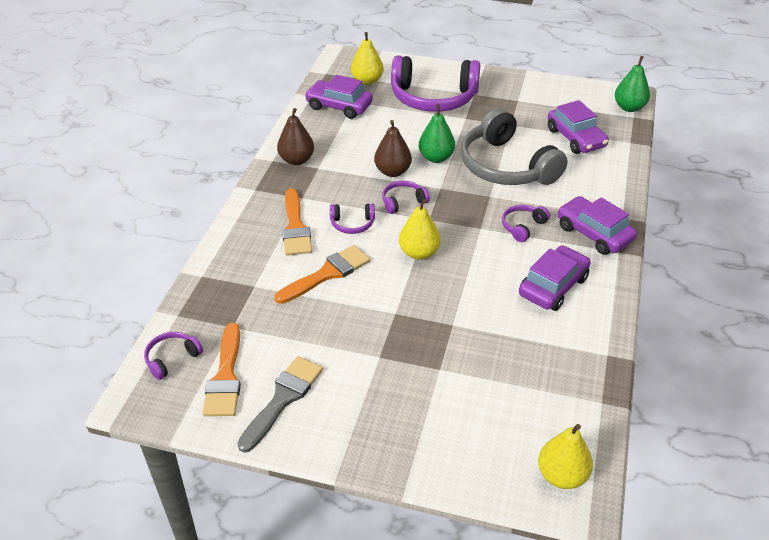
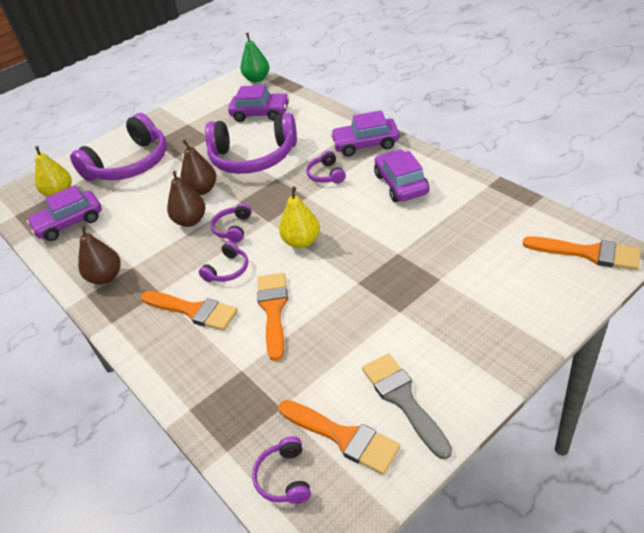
camera: 50 degrees left, 0 degrees up
green pear [419,104,455,163] -> brown pear [180,139,216,195]
grey headphones [461,108,568,185] -> purple headphones [205,113,297,174]
yellow pear [538,424,593,489] -> orange brush [523,236,641,270]

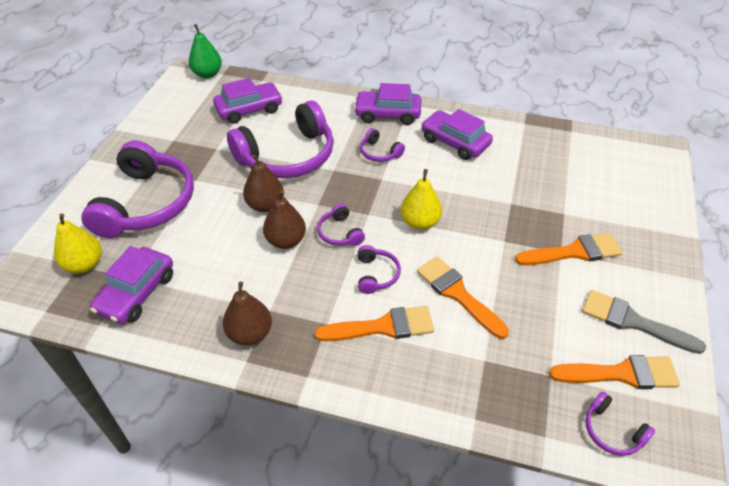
camera: 40 degrees left, 5 degrees up
purple car [330,110,399,157] -> purple car turned 45 degrees clockwise [354,83,421,125]
orange brush [523,236,641,270] -> orange brush moved to [515,233,622,265]

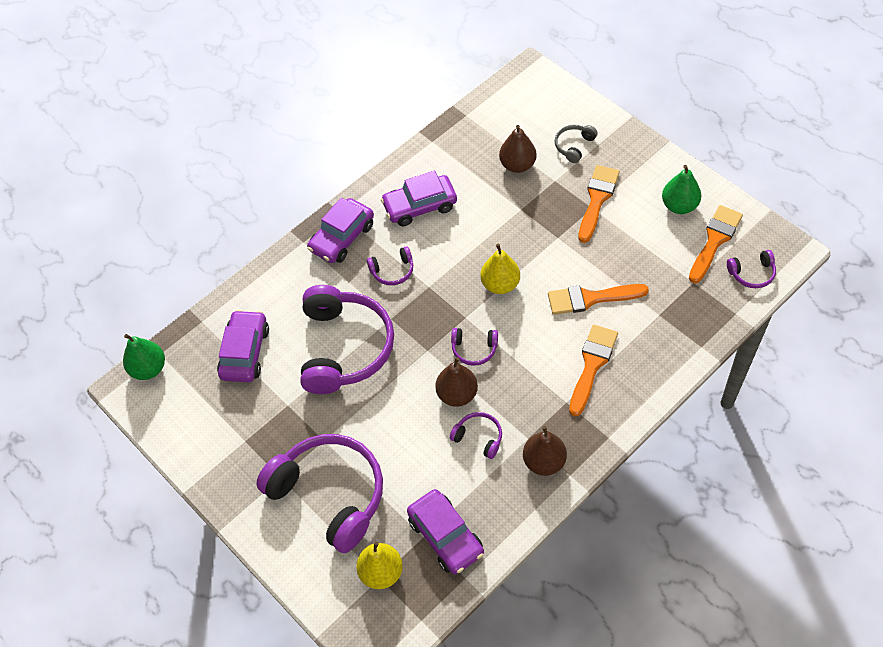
camera: 55 degrees left, 10 degrees up
brown pear [243,154,284,212] -> brown pear moved to [499,125,537,173]
purple headphones [358,245,401,294] -> purple headphones moved to [450,412,502,459]
grey brush [582,290,706,354] -> green pear [662,165,701,214]
none -> grey headphones [555,125,598,163]

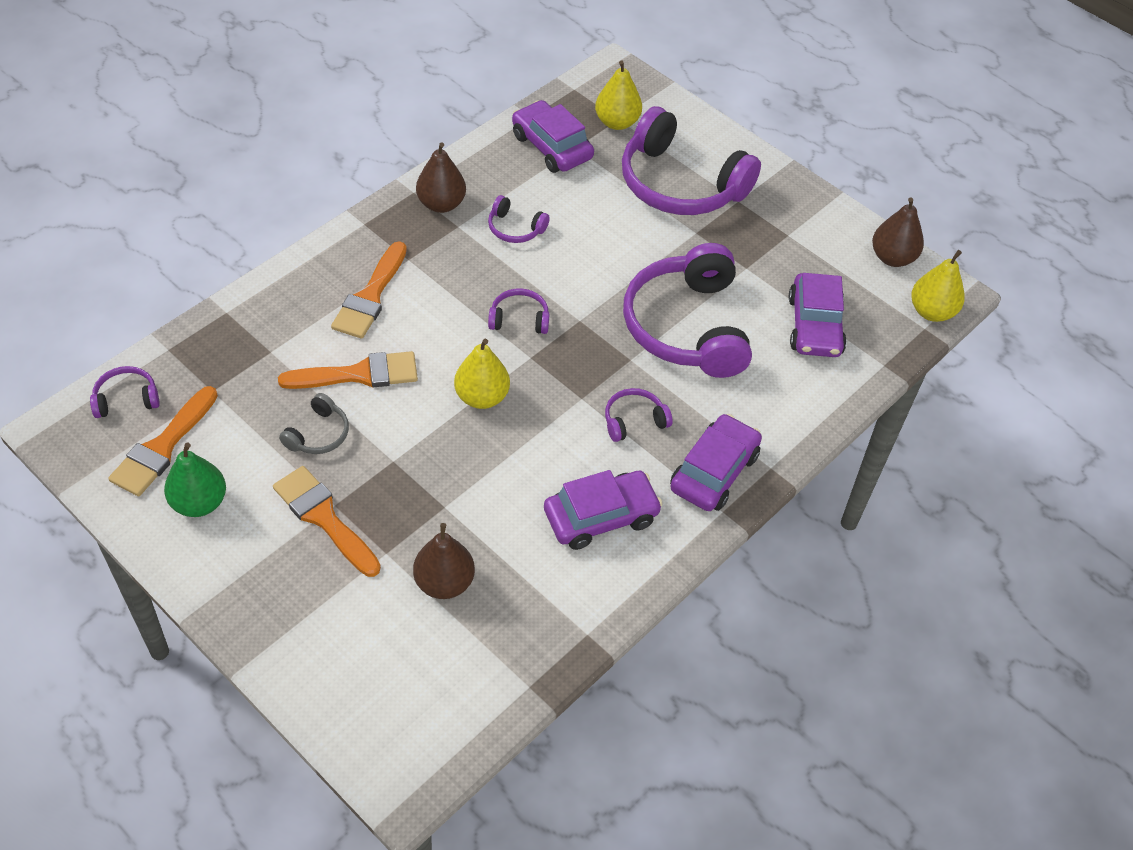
camera: 170 degrees right, 5 degrees down
green pear [123,334,165,380] -> yellow pear [911,250,965,322]
brown pear [435,357,478,407] -> brown pear moved to [872,198,924,267]
grey headphones [555,125,598,163] -> grey headphones moved to [279,393,349,454]
orange brush [578,165,620,243] -> orange brush turned 120 degrees clockwise [273,466,381,577]

